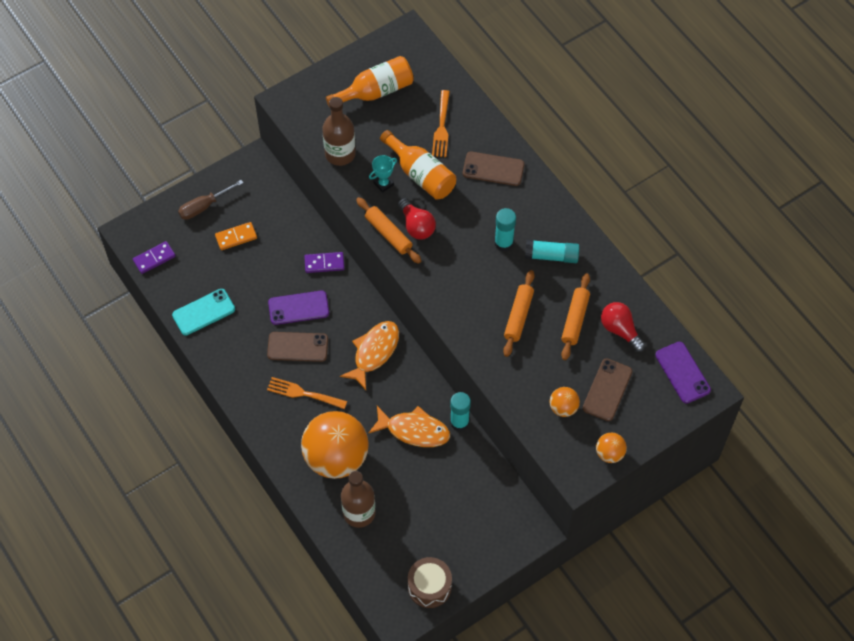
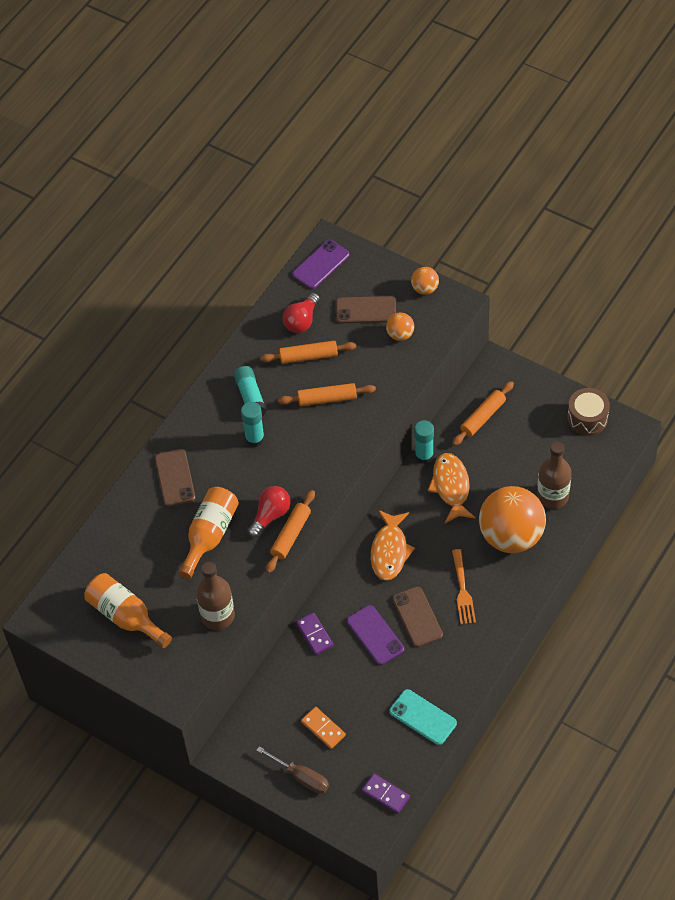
camera: 110 degrees left, 5 degrees down
orange fish [340,321,399,390] -> orange fish turned 90 degrees counterclockwise [371,510,415,581]
turquoise trophy [369,155,397,193] -> none
orange fork [432,90,450,157] -> none
none -> orange rolling pin [452,381,514,446]

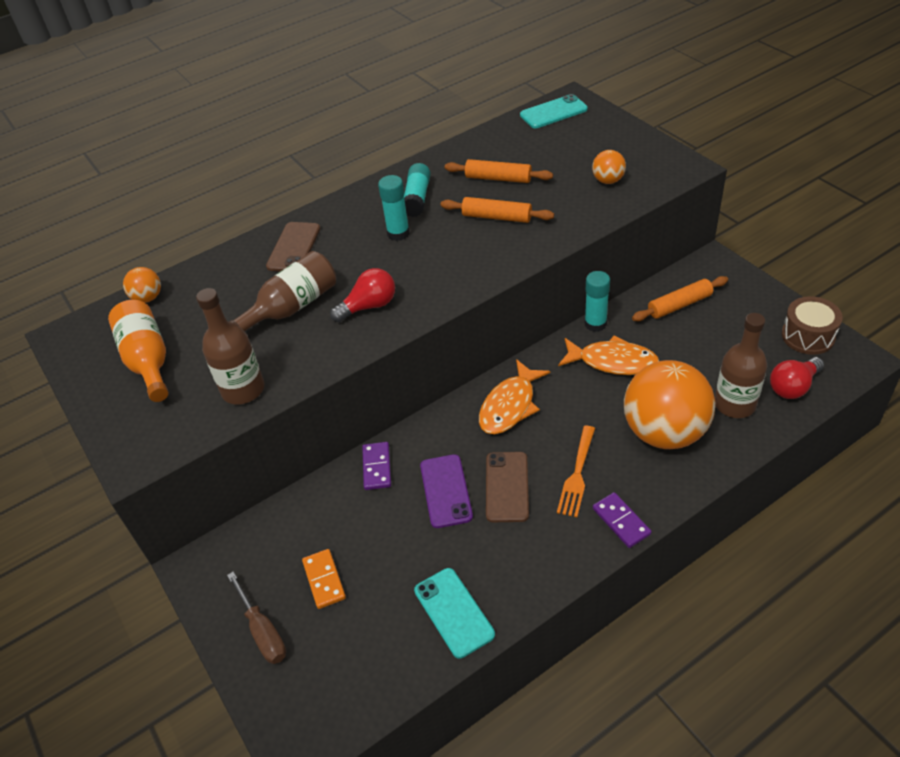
camera: 25 degrees right, 10 degrees down
orange bottle [178,487,239,579] -> brown bottle [229,251,336,332]
orange rolling pin [266,490,315,573] -> none
red light bulb [283,293,320,333] -> red light bulb moved to [770,357,824,399]
purple phone [292,240,349,289] -> turquoise phone [520,94,588,128]
brown phone [336,296,396,323] -> none
purple domino [362,773,410,813] -> purple domino moved to [593,492,652,548]
orange ball [411,267,439,295] -> orange ball moved to [123,267,161,303]
orange fish [428,453,476,523] -> orange fish turned 90 degrees clockwise [558,335,659,375]

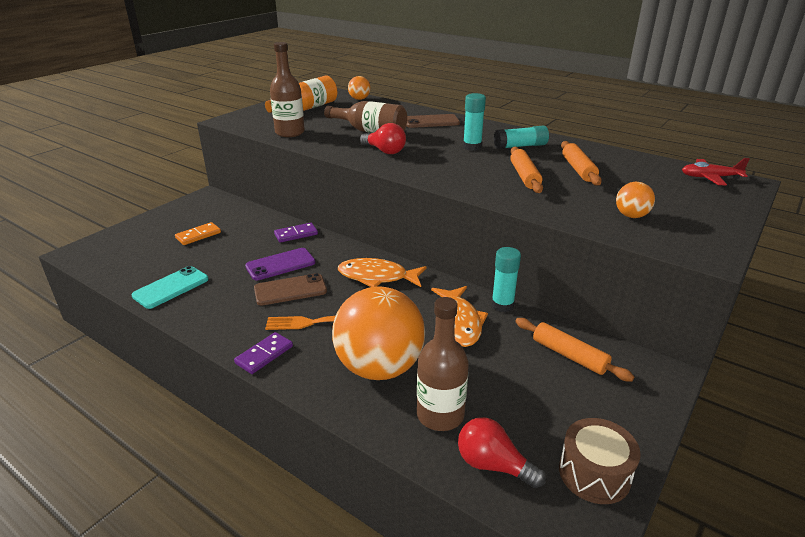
camera: 65 degrees right, 15 degrees down
brown screwdriver [227,572,286,664] -> none
turquoise phone [520,94,588,128] -> red plane [682,158,750,185]

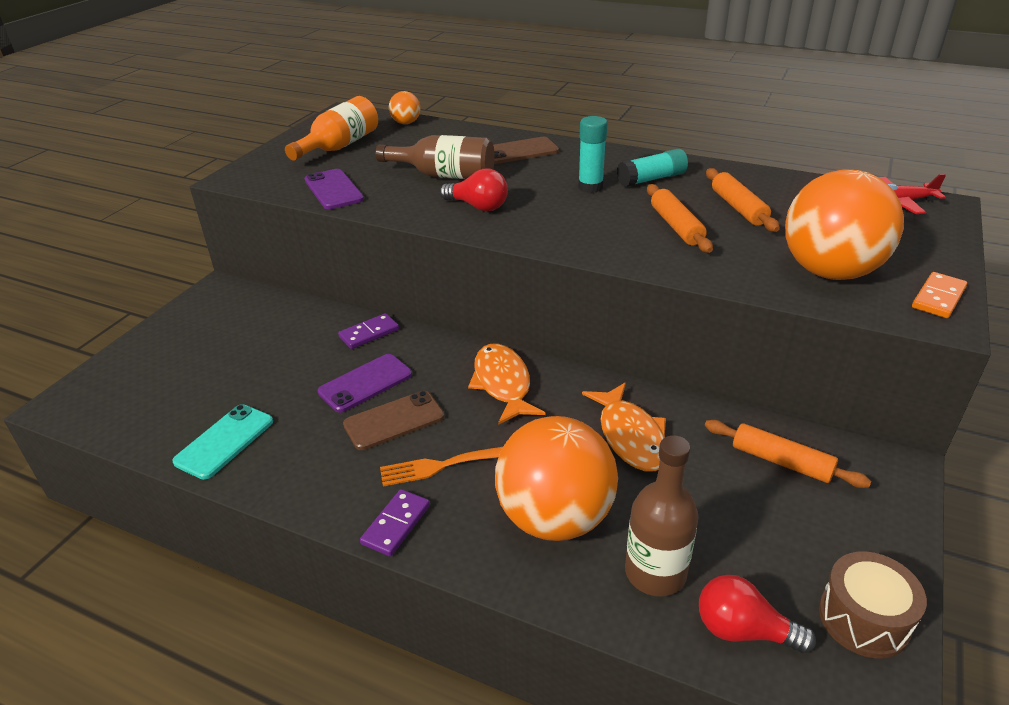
camera: 10 degrees left, 5 degrees up
orange domino [175,222,221,245] -> orange domino moved to [912,272,967,318]
brown bottle [270,42,305,137] -> purple phone [305,169,364,209]
orange fish [338,258,426,287] -> orange fish turned 75 degrees clockwise [468,344,545,425]
turquoise glue stick [491,247,521,312] -> none
orange ball [616,182,655,218] -> orange ball [785,170,904,280], size x2.30

